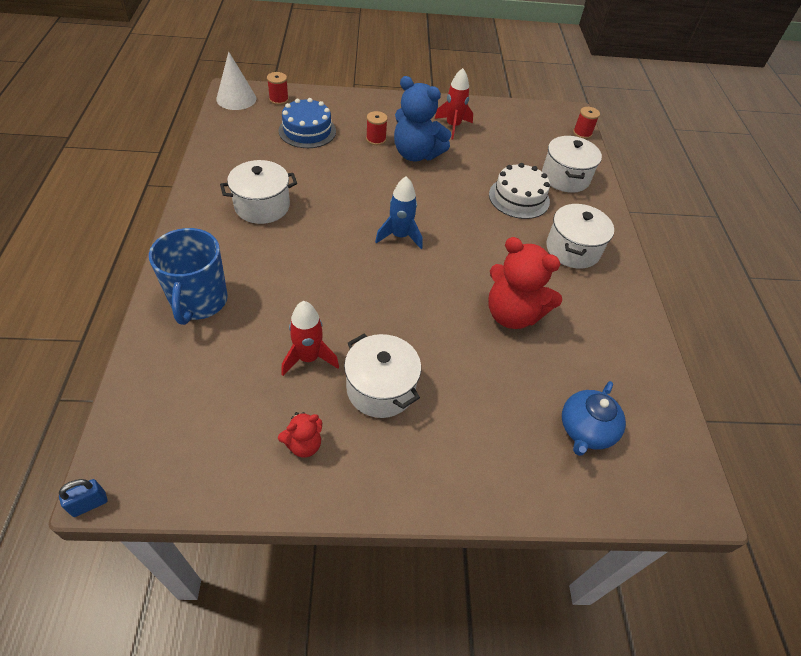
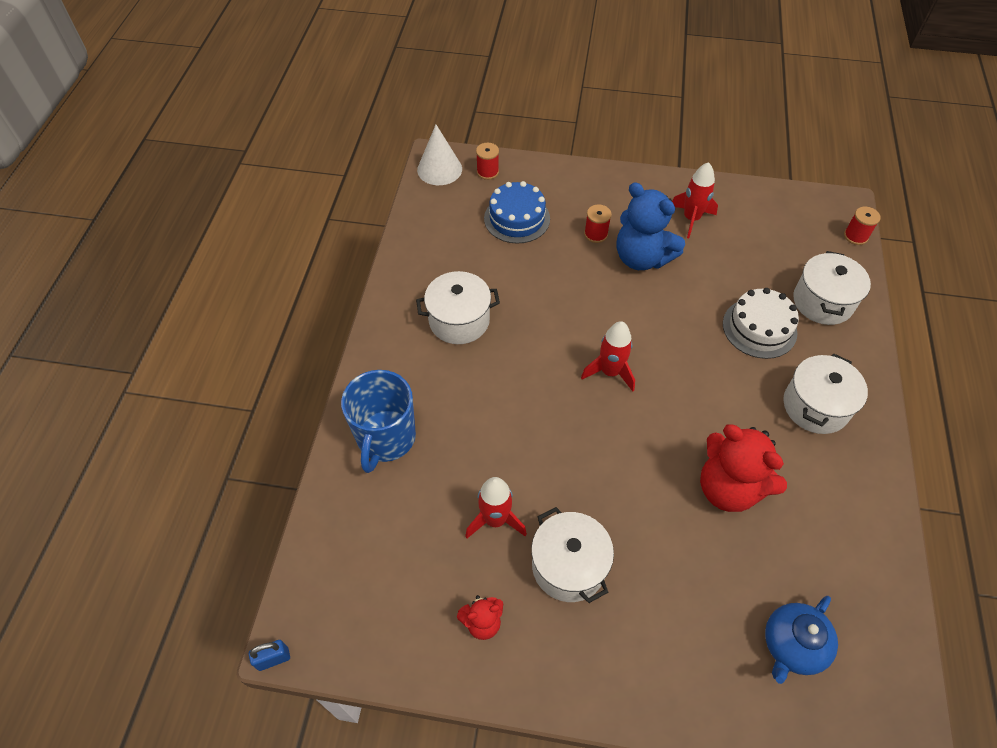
camera: 15 degrees right, 5 degrees up
blue rocket [375,176,423,249] -> red rocket [581,321,635,391]

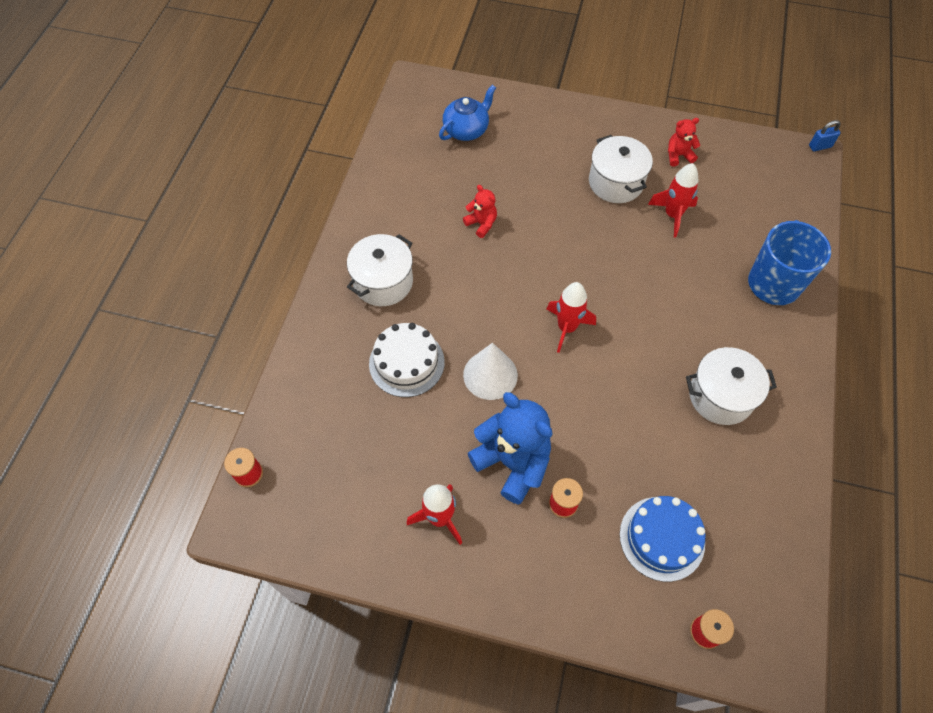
camera: 175 degrees left, 5 degrees up
white cone [417,125,462,185] -> white cone moved to [463,343,518,400]
red teddy bear [700,425,787,512] -> red teddy bear [463,185,497,238], size x0.50
white pot [793,251,871,325] -> none

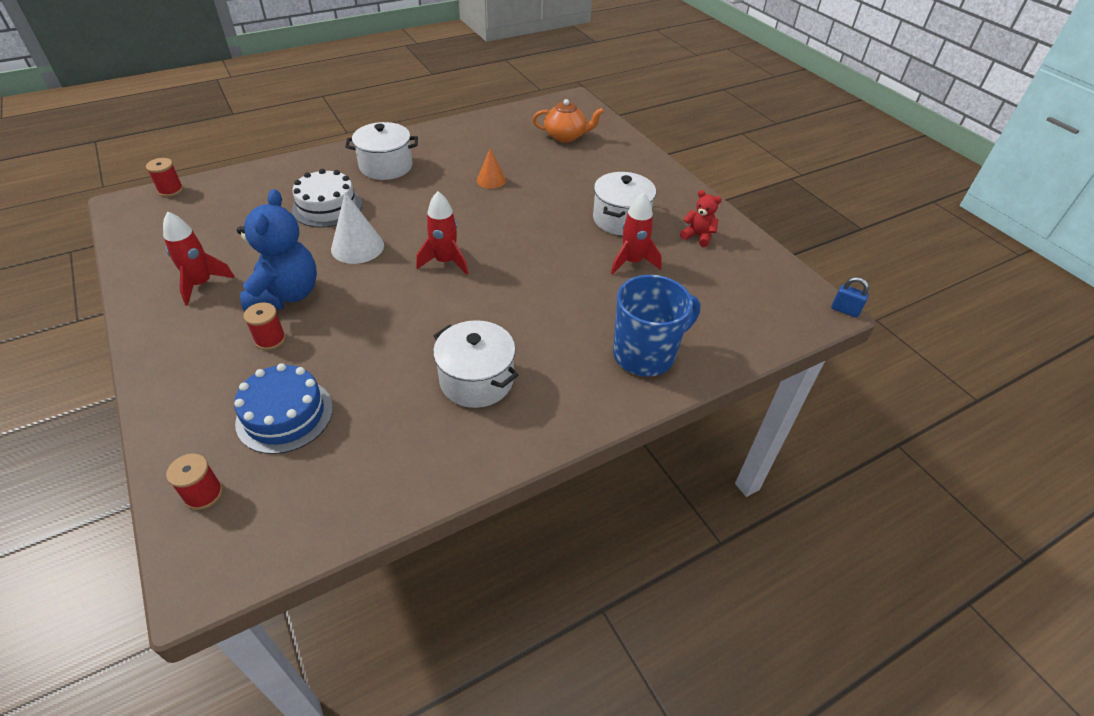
camera: 45 degrees right, 15 degrees down
blue teapot [439,85,496,141] -> orange teapot [533,99,604,143]
red teddy bear [463,185,497,238] -> orange cone [477,148,506,189]

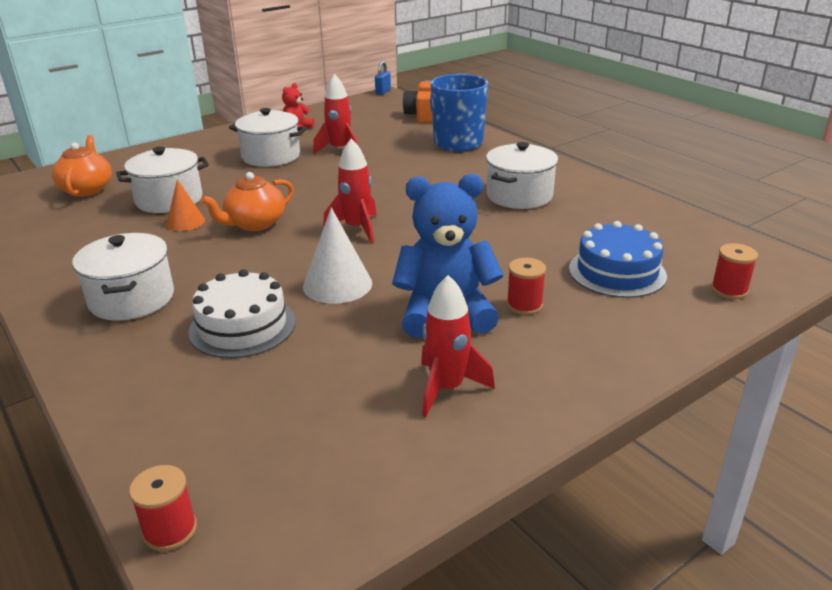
camera: 95 degrees left, 15 degrees down
none -> white pot [116,147,209,213]
none -> orange teapot [201,172,294,231]
none -> orange camera [403,80,433,123]

